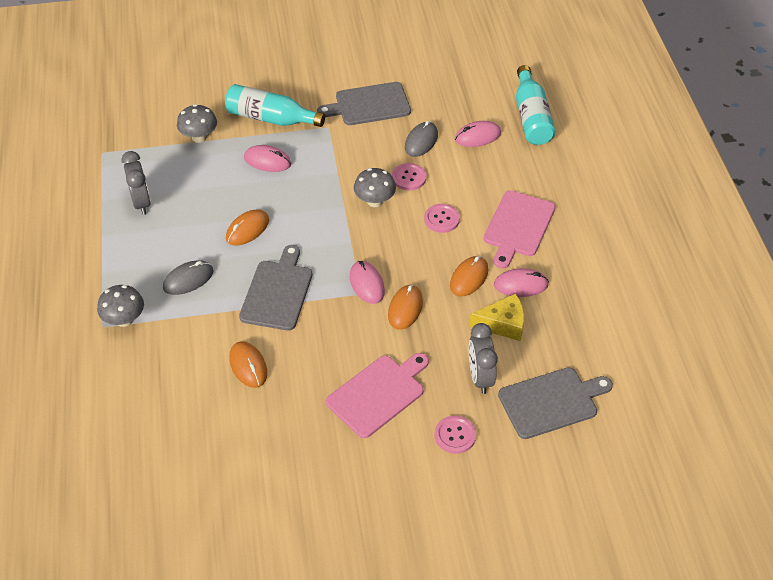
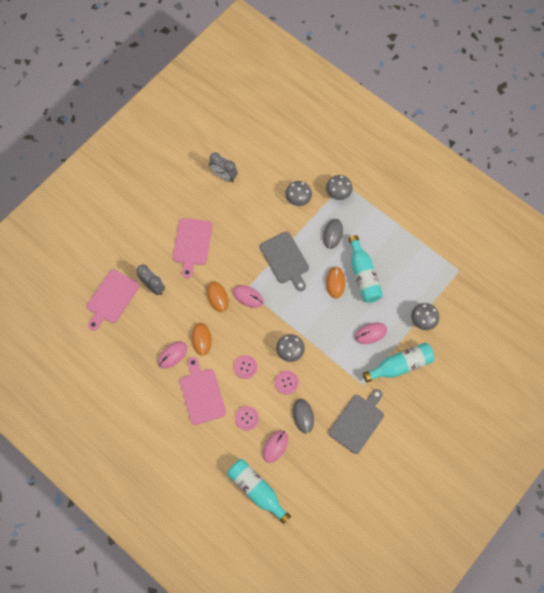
camera: 140 degrees right, 20 degrees up
grey clock [121,151,151,215] -> grey clock moved to [209,153,238,182]
orange mouse [229,341,267,388] -> none
pink button [434,416,476,454] -> pink button moved to [235,406,259,431]
yellow cheese [469,293,524,341] -> none
grey cutting board [498,367,613,439] -> pink cutting board [87,270,139,331]
none -> grey mushroom [285,181,312,206]
none -> turquoise bottle [349,235,383,303]

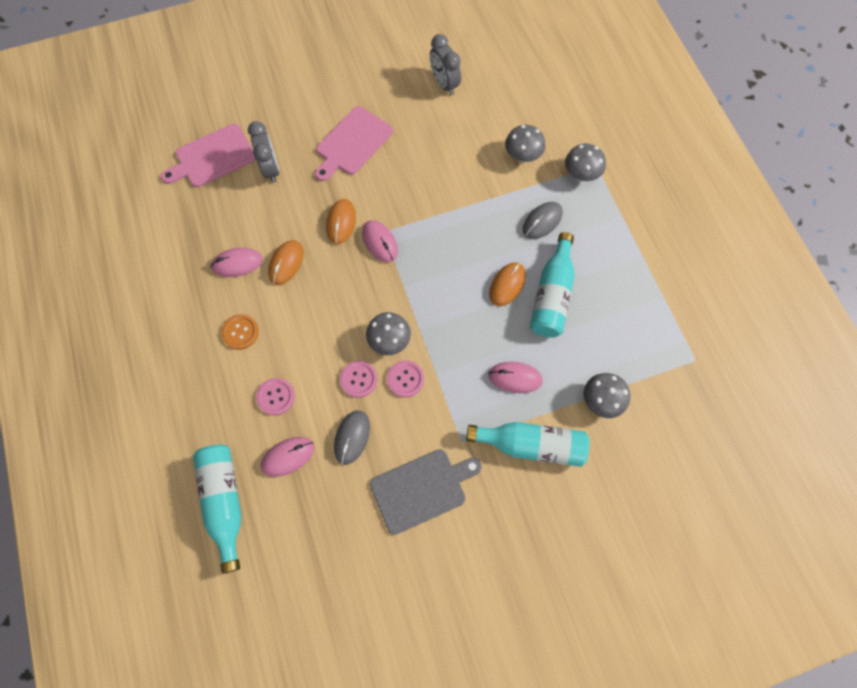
camera: 30 degrees right, 0 degrees up
pink cutting board [180,357,226,425] -> orange button [221,314,259,350]
pink button [234,355,257,379] -> pink button moved to [387,360,424,398]
grey cutting board [260,232,309,291] -> none

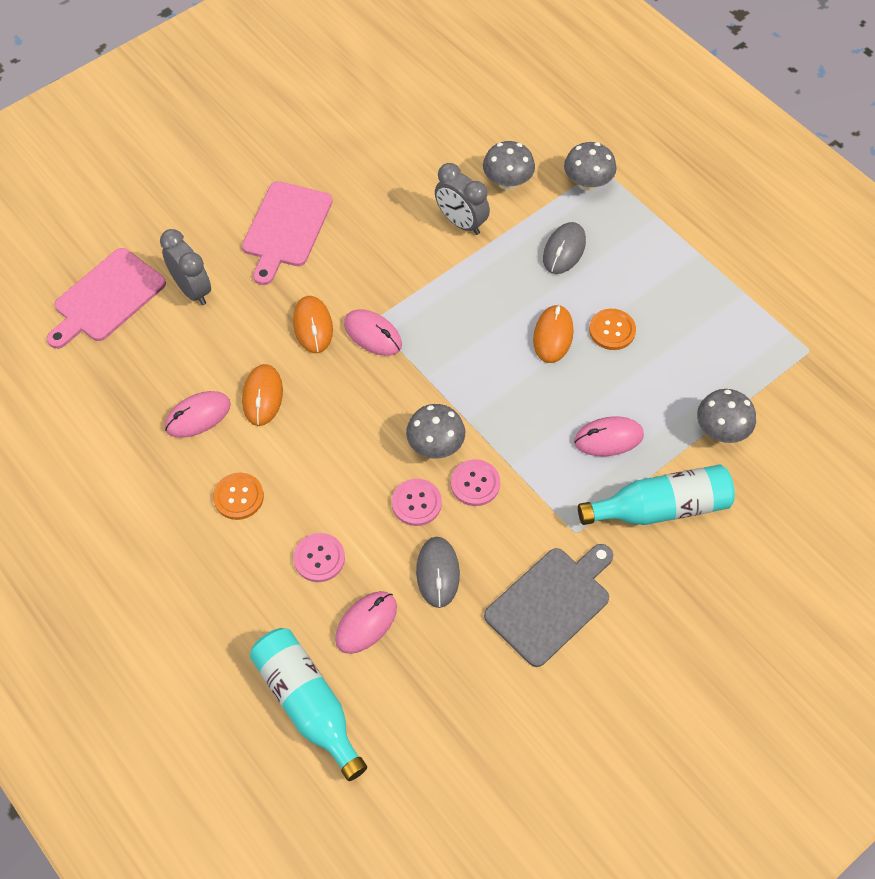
camera: 20 degrees left, 10 degrees down
grey clock [430,34,461,96] -> grey clock moved to [435,163,490,235]
turquoise bottle [530,232,575,338] -> orange button [589,309,636,350]

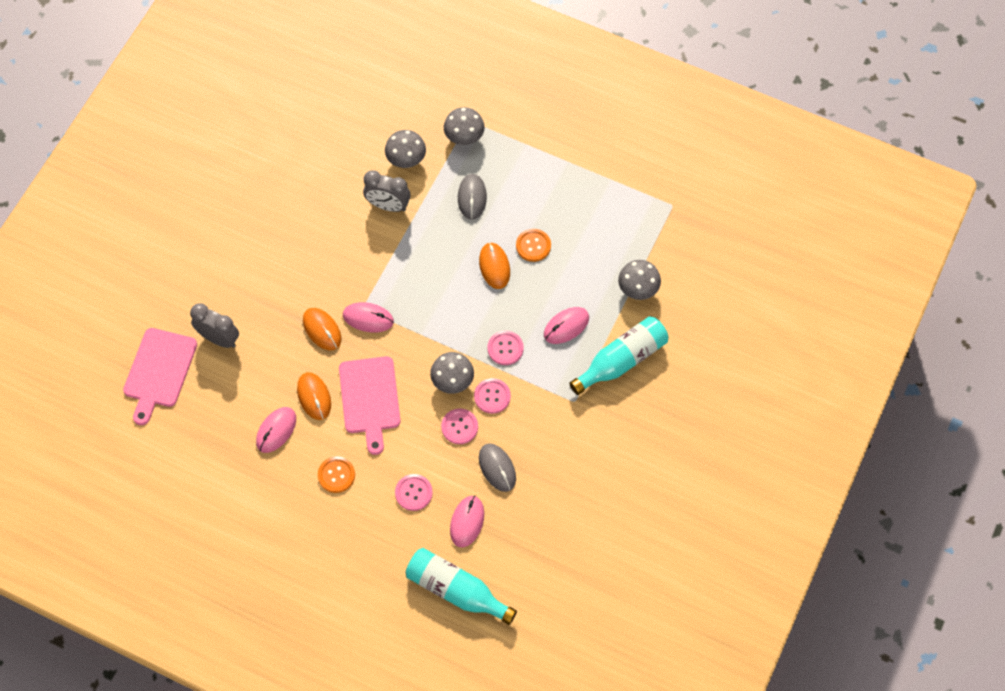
camera: 25 degrees left, 5 degrees up
pink cutting board [242,181,333,285] -> pink cutting board moved to [339,356,401,455]
grey cutting board [484,544,613,667] -> none
none -> pink button [487,331,524,365]

